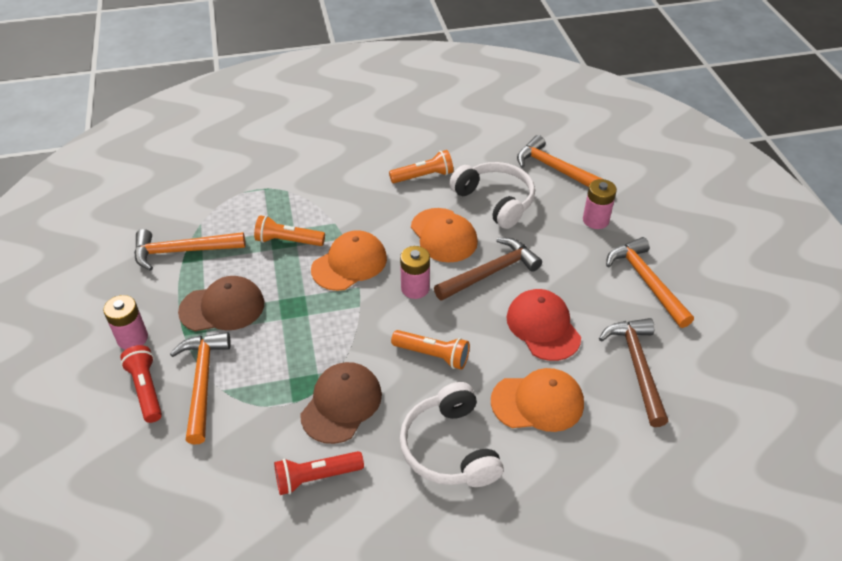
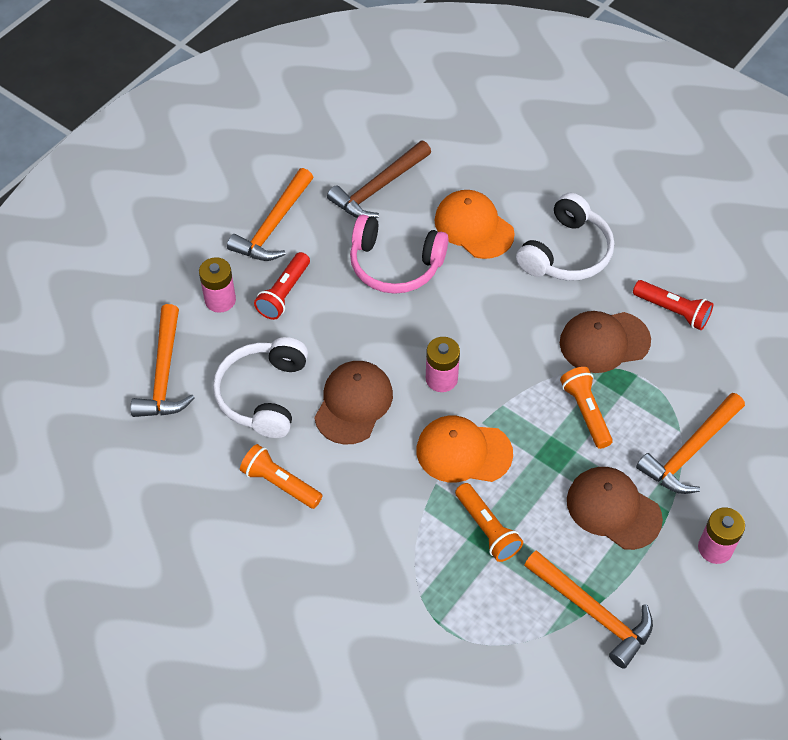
camera: 130 degrees left, 10 degrees up
red flashlight [120,345,162,423] -> red flashlight moved to [254,252,310,320]
orange flashlight [391,330,470,370] -> orange flashlight moved to [560,367,613,449]
orange cap [411,208,478,263] -> brown cap [314,361,393,444]
brown hammer [434,238,542,301] -> none
red cap [507,289,581,361] -> pink headphones [350,214,448,294]

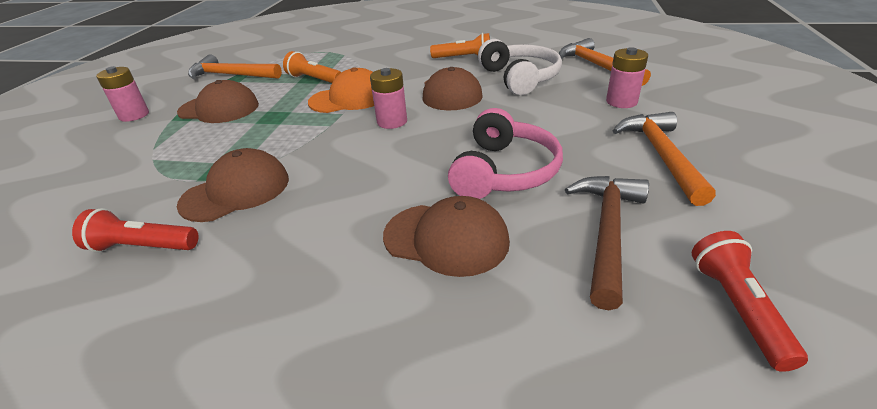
camera: 155 degrees right, 20 degrees down
red flashlight [254,252,310,320] -> red flashlight moved to [692,231,808,372]
pink headphones [350,214,448,294] -> pink headphones turned 120 degrees clockwise [448,108,563,199]
orange cap [434,190,515,259] -> brown cap [383,196,510,277]
white headphones [516,193,614,281] -> none
orange flashlight [560,367,613,449] -> none
orange hammer [636,393,745,494] -> none

